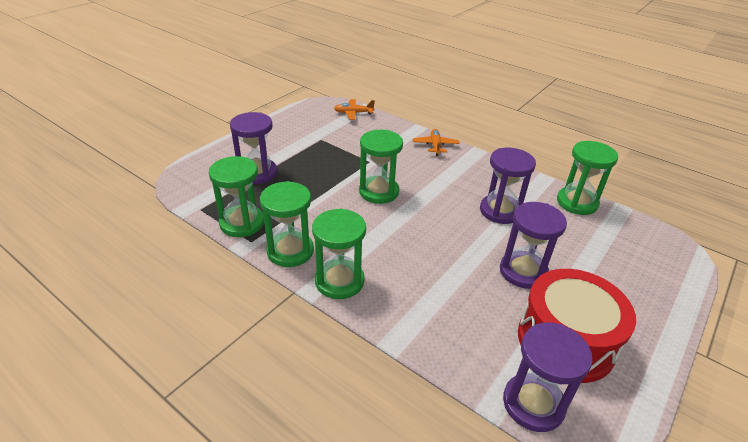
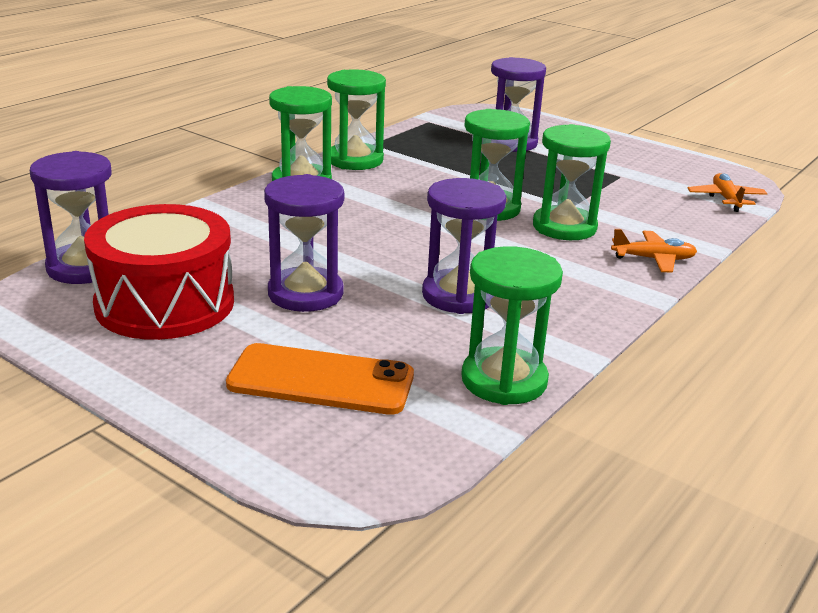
camera: 90 degrees right, 10 degrees down
green hourglass [209,156,264,237] -> green hourglass moved to [533,124,611,240]
none -> orange phone [226,343,414,415]

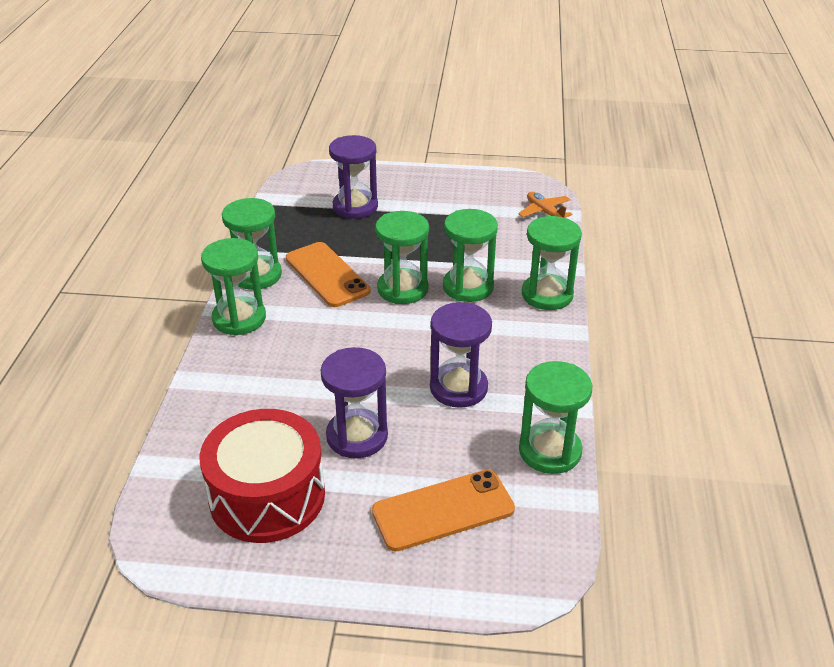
camera: 30 degrees left, 10 degrees up
purple hourglass [30,151,112,284] -> none
orange plane [611,229,697,273] -> green hourglass [522,216,582,310]
none -> orange phone [286,242,371,307]

